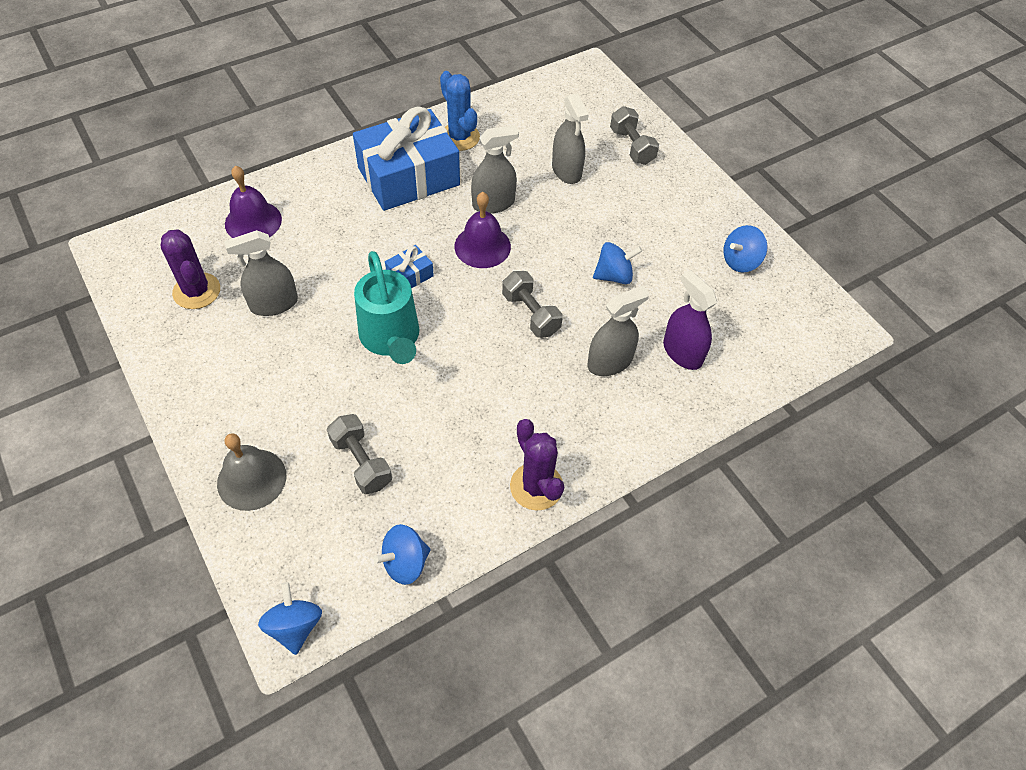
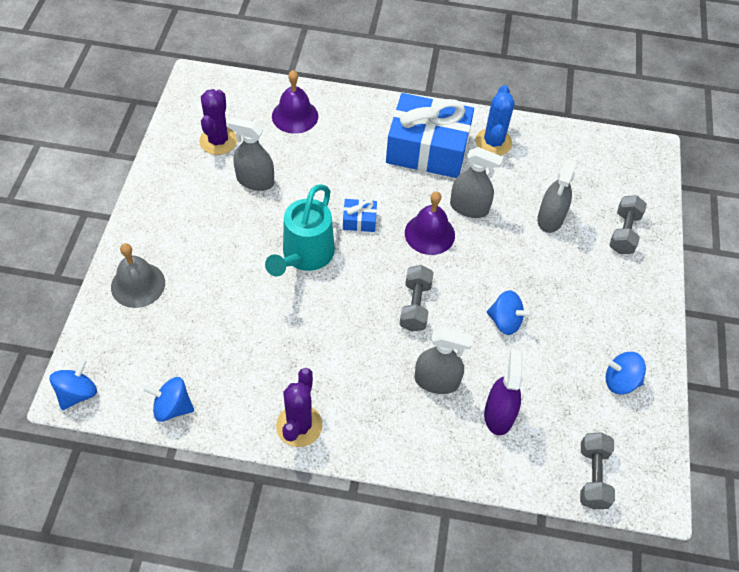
camera: 40 degrees right, 0 degrees up
grey dumbbell [327,414,392,494] -> grey dumbbell moved to [580,432,615,509]

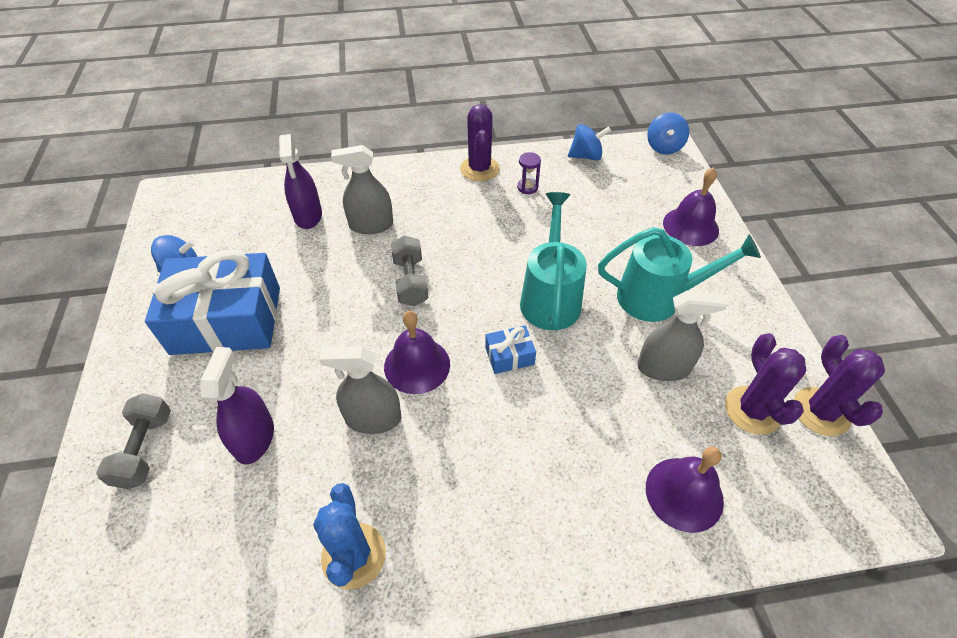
camera: 165 degrees right, 5 degrees down
grey bell [111,243,165,308] -> purple bell [663,167,719,246]
blue gift [386,93,474,178] -> blue gift moved to [145,249,280,355]
blue spinning top [487,290,533,335] -> none
grey spray bottle [537,159,577,233] -> purple spray bottle [201,347,274,465]
grey dumbbell [580,432,615,509] -> none
none -> purple hourglass [517,152,541,194]
none -> turquoise watering can [598,227,761,322]
none -> purple cactus [794,335,885,436]

